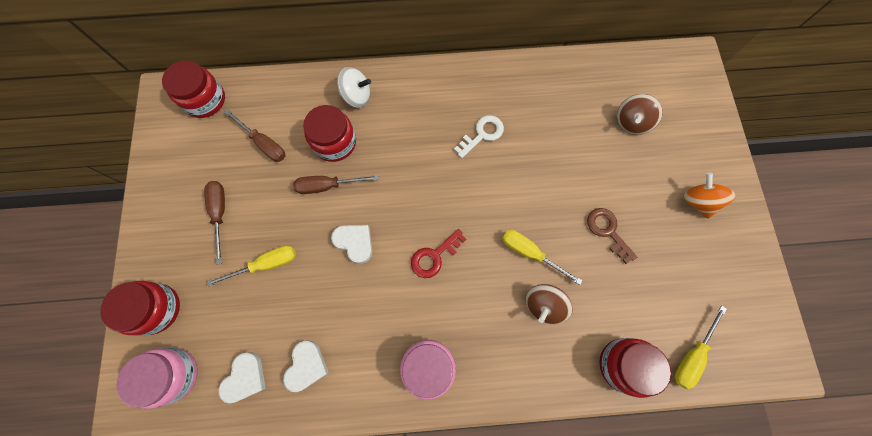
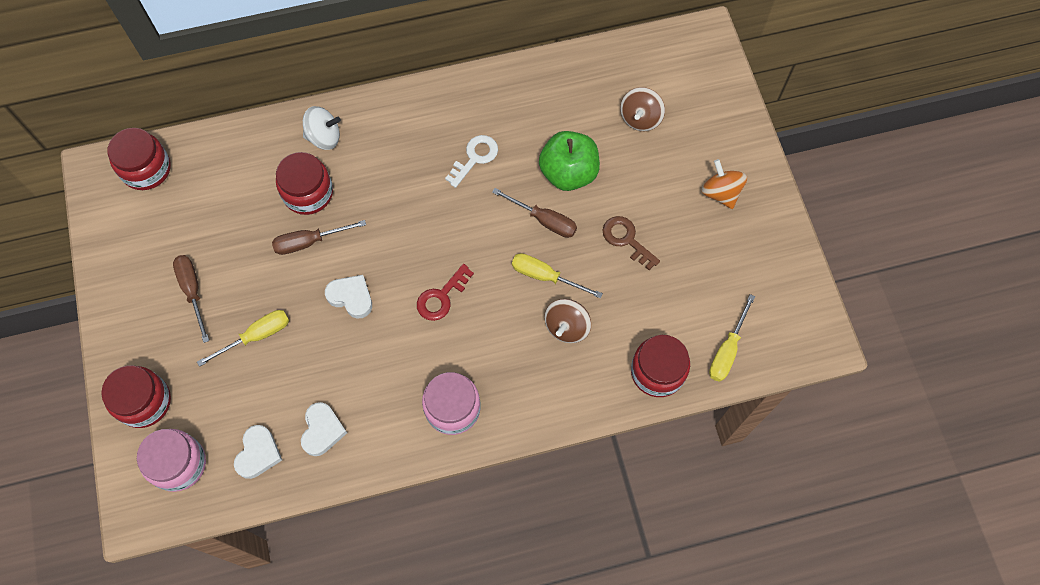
camera: 10 degrees left, 5 degrees down
brown screwdriver [224,109,285,162] -> brown screwdriver moved to [492,188,577,238]
none -> green apple [539,131,600,191]

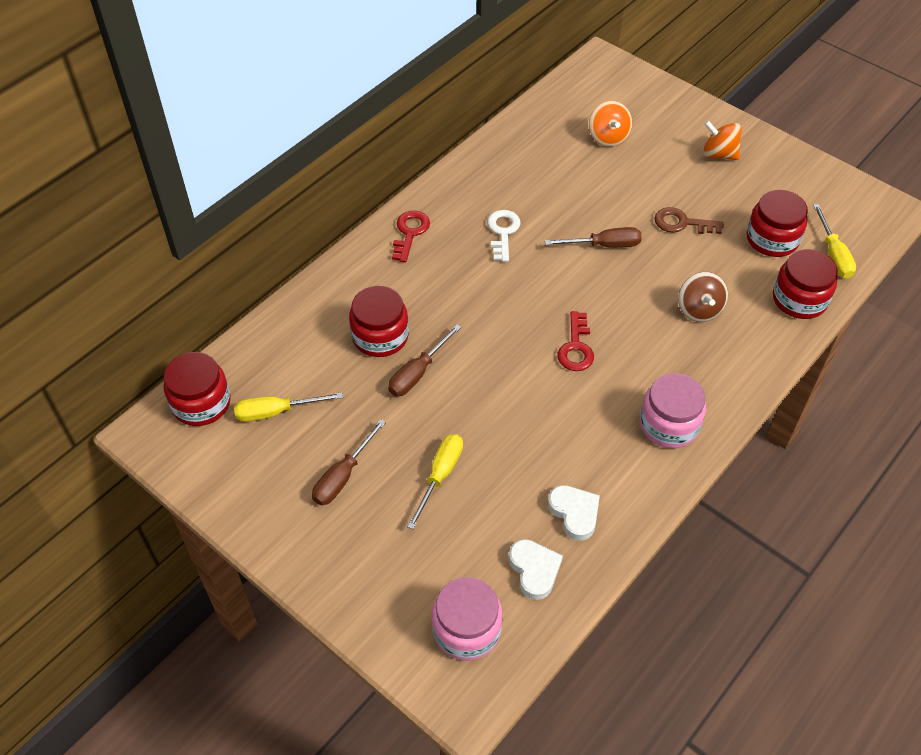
camera: 35 degrees left, 15 degrees down
red jar [101,365,171,428] -> red jar moved to [746,190,808,257]
brown screwdriver [173,255,209,343] -> brown screwdriver turned 90 degrees counterclockwise [312,419,386,505]
white spinning top [303,106,341,150] -> none
white heart [325,275,372,319] -> none
yellow screwdriver [512,253,603,299] -> yellow screwdriver moved to [234,392,343,422]
green apple [539,131,600,191] -> none
brown spinning top [620,87,665,131] -> orange spinning top [589,101,632,147]
none -> red key [392,211,430,262]

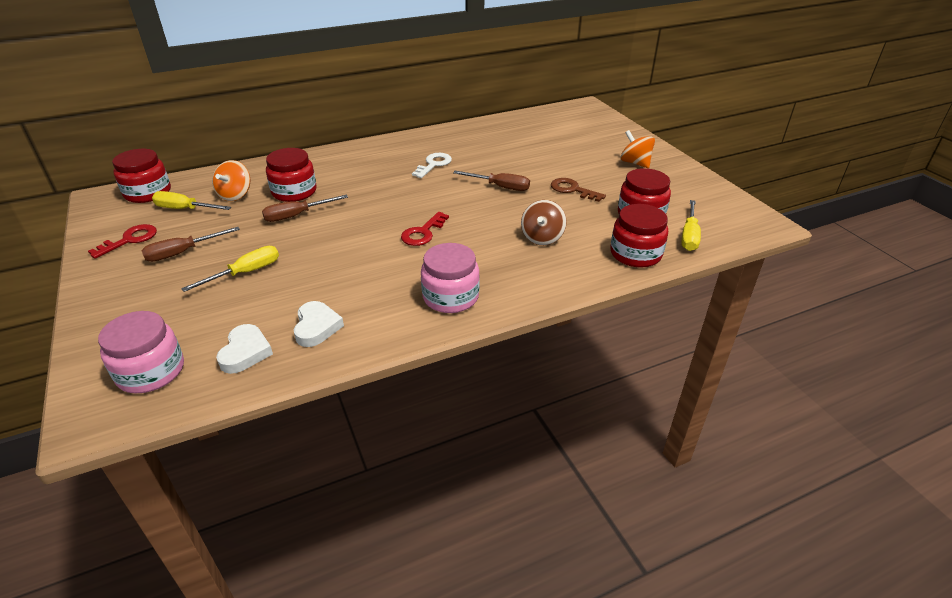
camera: 25 degrees right, 15 degrees down
red key [392,211,430,262] -> red key moved to [88,224,157,259]
orange spinning top [589,101,632,147] -> orange spinning top moved to [212,160,250,201]

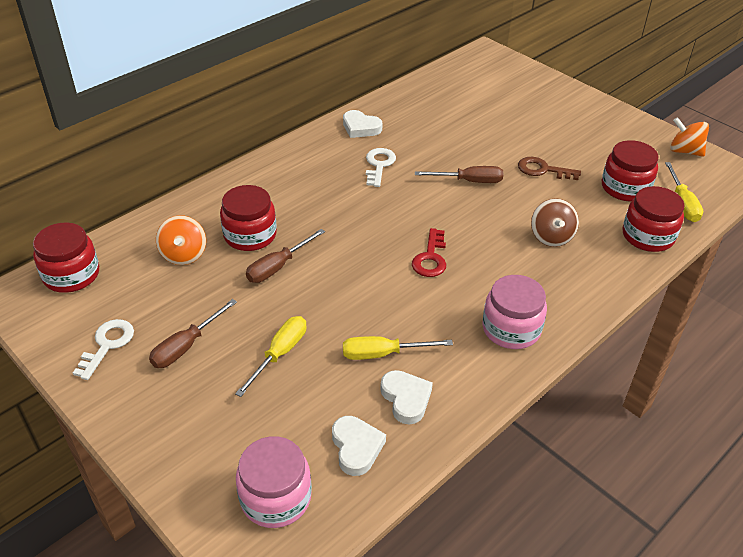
camera: 20 degrees left, 5 degrees up
red key [88,224,157,259] -> white key [73,319,134,380]
yellow screwdriver [152,191,231,210] -> yellow screwdriver moved to [343,336,453,360]
orange spinning top [620,130,655,168] -> orange spinning top moved to [670,117,709,157]
none -> white heart [343,110,382,138]

